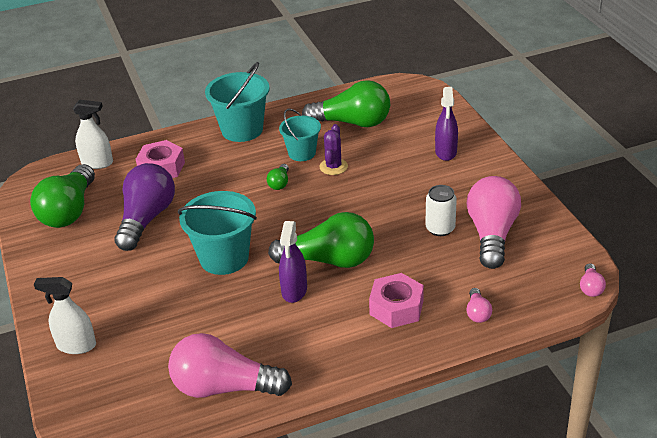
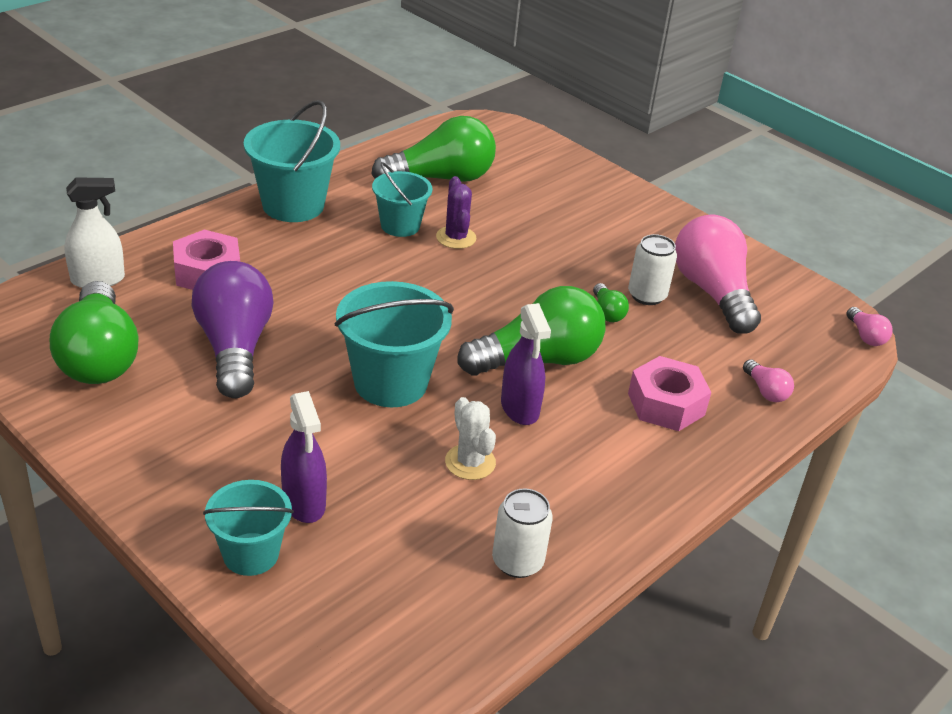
camera: 30 degrees left, 0 degrees up
white spray bottle [34,277,96,354] -> turquoise bucket [203,480,294,576]
pink light bulb [168,333,292,398] -> white can [492,489,553,578]
green light bulb [267,164,289,190] -> green light bulb moved to [593,283,629,322]
purple spray bottle [435,87,458,161] -> purple spray bottle moved to [281,391,327,523]
none -> white cactus [445,397,496,480]

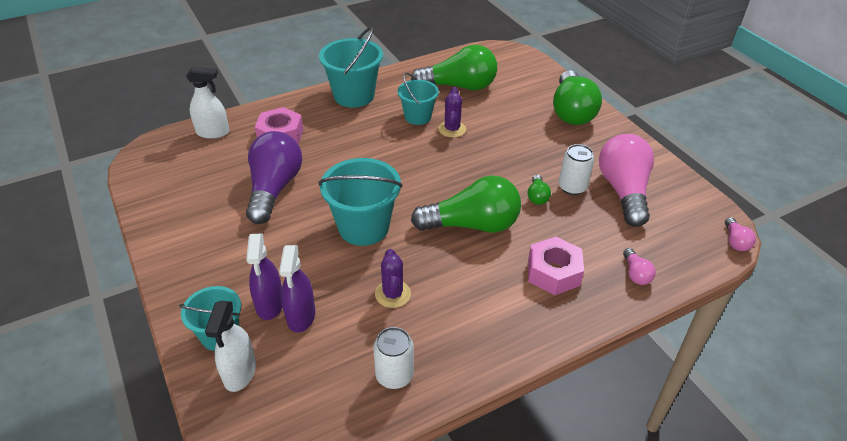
camera: 20 degrees right, 5 degrees up
green light bulb [50,281,138,384] -> green light bulb moved to [553,70,602,125]
white cactus [445,397,496,480] -> purple cactus [375,249,411,308]
purple spray bottle [501,303,551,425] -> purple spray bottle moved to [279,245,315,333]
none -> white spray bottle [205,301,256,392]

